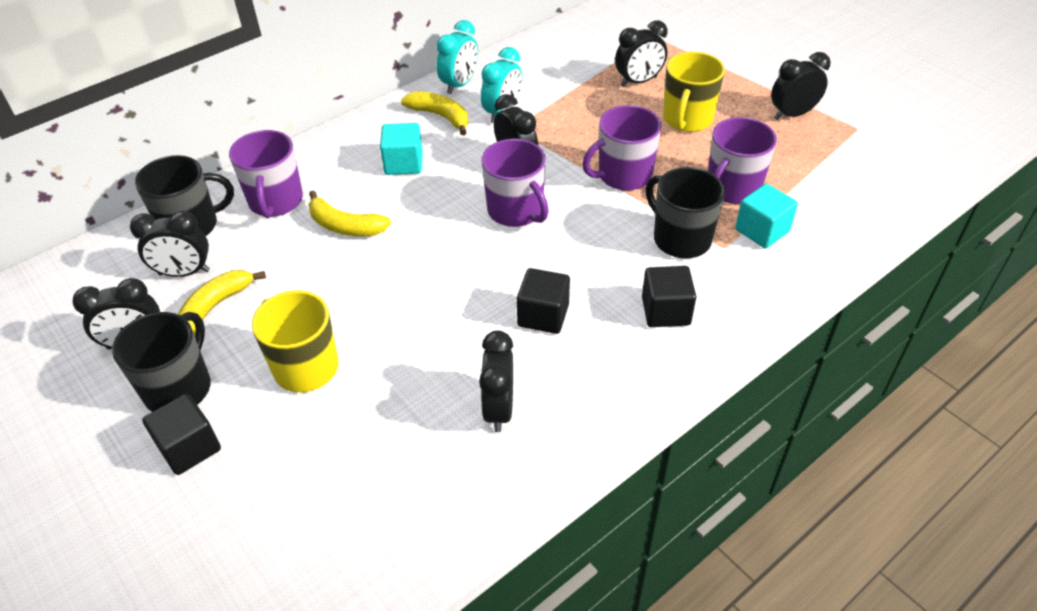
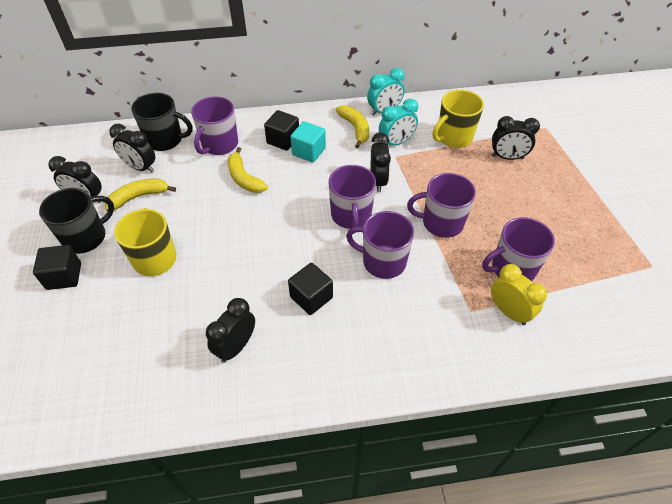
camera: 30 degrees right, 5 degrees up
black cube [642,266,696,327] -> black cube moved to [264,110,299,151]
black mug [646,167,725,258] -> none
yellow mug [663,52,725,132] -> yellow mug moved to [432,90,484,148]
turquoise cube [735,184,798,248] -> yellow clock [491,264,547,325]
black clock [771,52,831,120] -> none
none -> purple mug [346,211,414,279]

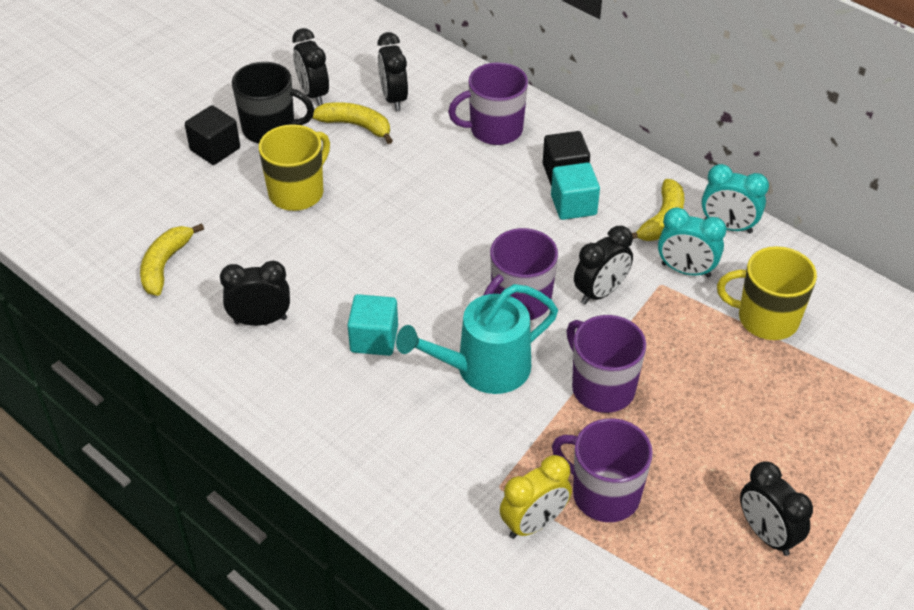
camera: 50 degrees right, 5 degrees down
black mug [131,93,193,151] -> none
yellow banana [228,147,268,193] -> yellow banana moved to [140,223,204,296]
black cube [288,263,333,315] -> turquoise cube [348,294,398,356]
purple mug [346,211,414,279] -> turquoise watering can [396,284,558,394]
yellow clock [491,264,547,325] -> yellow clock turned 45 degrees clockwise [500,455,572,539]
black clock [492,116,540,160] -> black clock moved to [740,462,813,556]

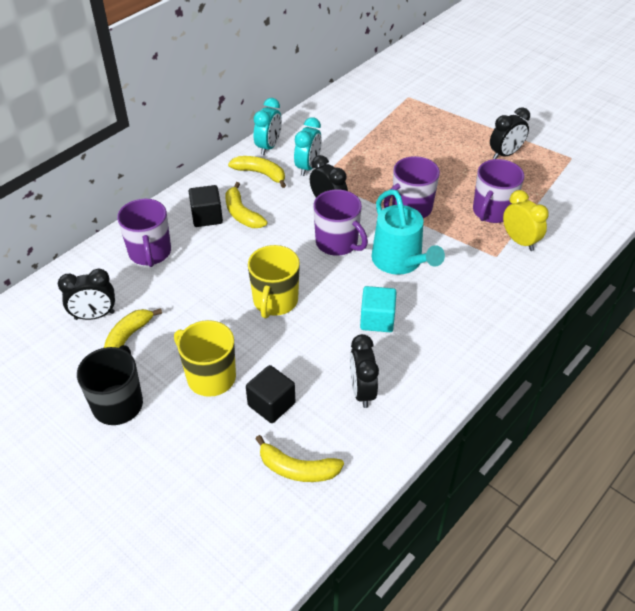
camera: 90 degrees left, 0 degrees up
black cube [185,105,240,165] -> black cube moved to [246,365,295,423]
black clock [292,28,329,106] -> none
turquoise cube [551,163,600,220] -> yellow banana [225,182,267,228]
yellow mug [717,246,817,340] -> yellow mug moved to [248,245,300,318]

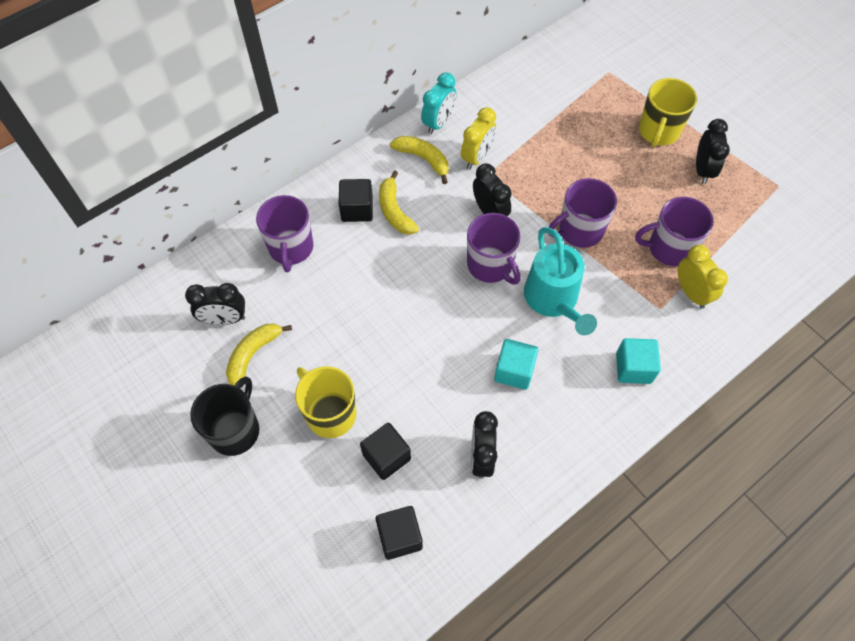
camera: 10 degrees right, 15 degrees up
yellow mug [248,245,300,318] -> yellow mug moved to [639,78,697,147]
yellow banana [255,435,344,482] -> black cube [376,506,423,560]
turquoise clock [294,117,322,176] -> yellow clock [461,107,496,170]
purple mug [473,159,524,223] -> purple mug turned 45 degrees clockwise [635,197,714,266]
black clock [490,107,530,159] -> black clock turned 60 degrees counterclockwise [696,119,730,184]
none -> turquoise cube [616,338,661,384]

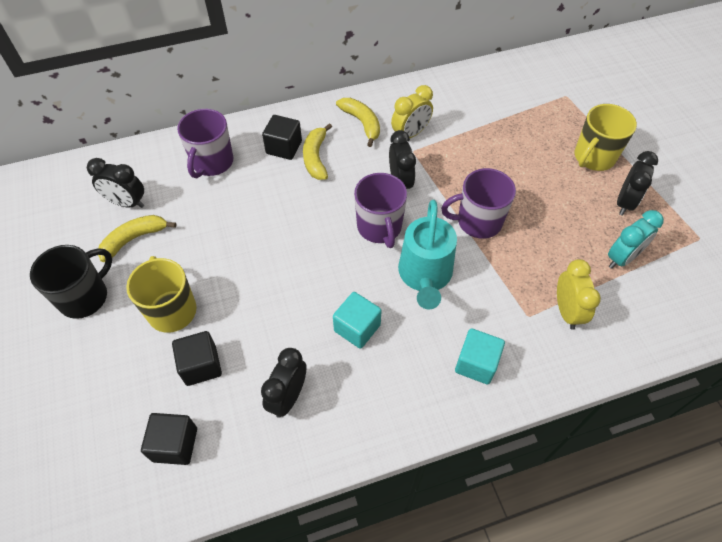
camera: 20 degrees right, 5 degrees down
turquoise clock [421,72,457,134] -> turquoise clock moved to [608,210,664,269]
purple mug [635,197,714,266] -> none

